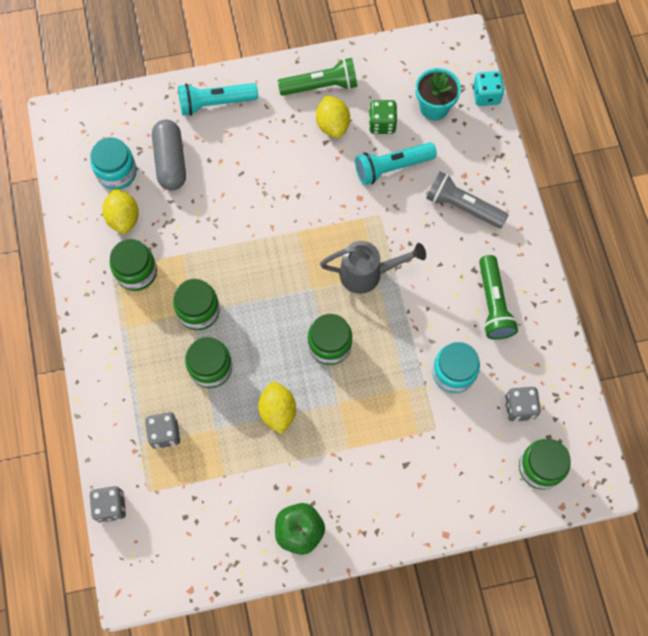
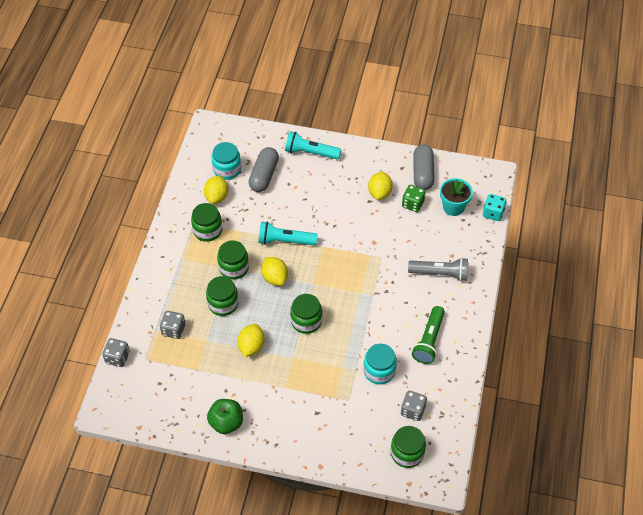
camera: 25 degrees right, 15 degrees down
green flashlight [278,58,357,96] -> none
grey watering can [320,241,426,294] -> none
turquoise flashlight [355,142,437,185] -> turquoise flashlight moved to [258,221,318,245]
grey flashlight [426,172,508,228] -> grey flashlight turned 135 degrees clockwise [408,258,468,281]
none -> yellow lemon [261,257,288,286]
none -> grey capsule [413,145,434,190]

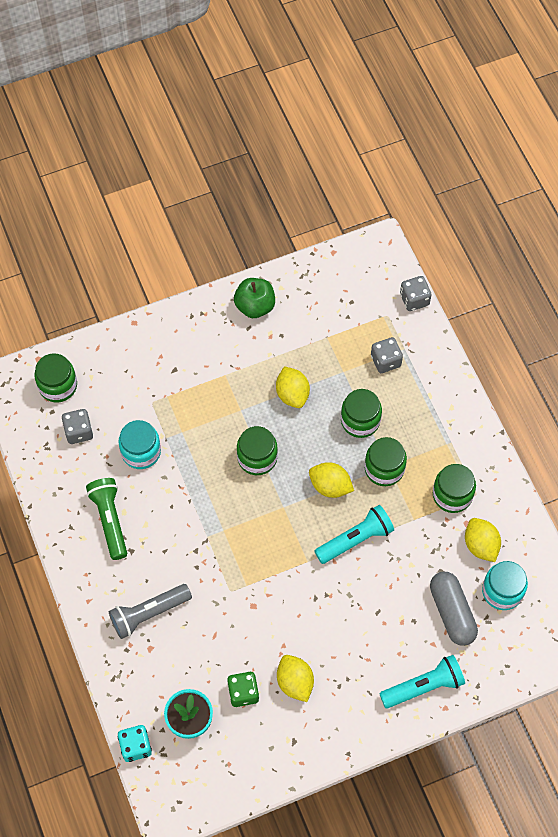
camera: 145 degrees right, 10 degrees up
grey capsule [413,145,434,190] -> none

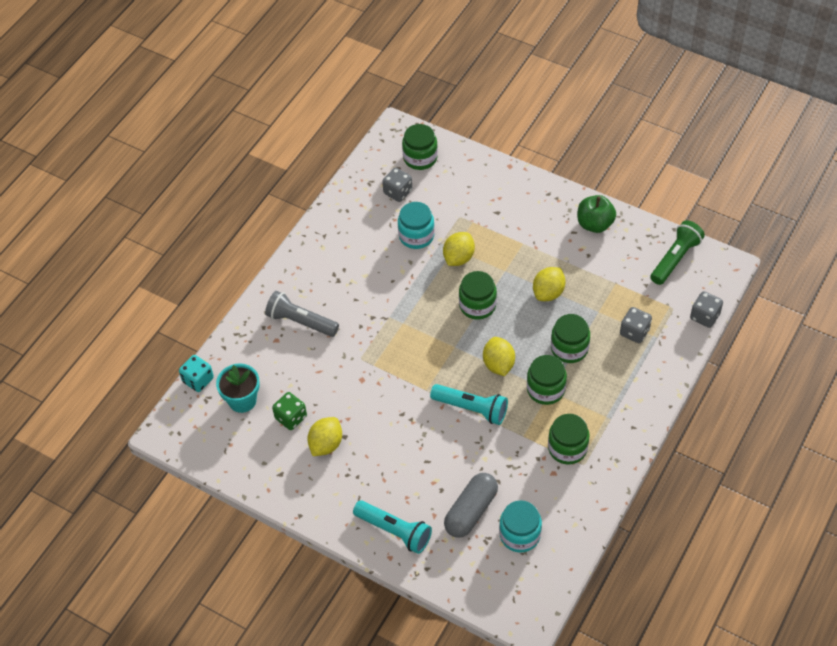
camera: 55 degrees right, 10 degrees down
green flashlight [86,478,127,560] -> green flashlight moved to [650,220,705,285]
yellow lemon [465,518,501,562] -> yellow lemon moved to [443,232,475,266]

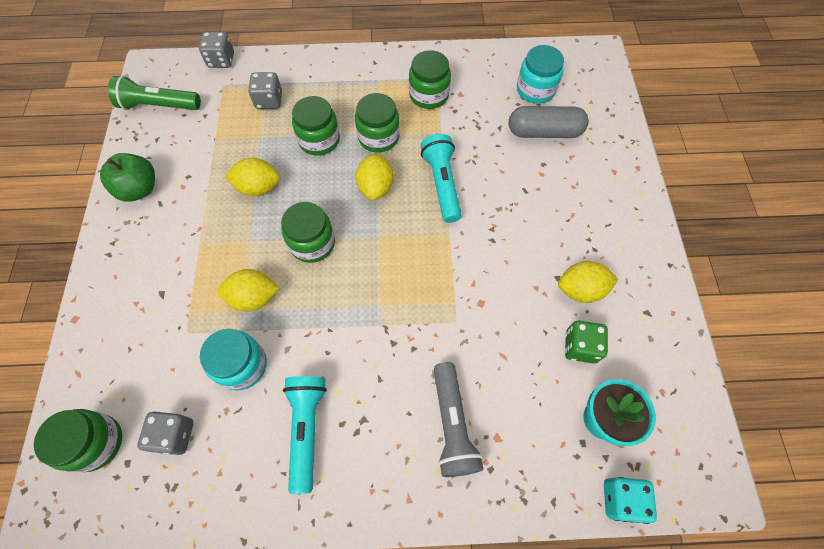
camera: 125 degrees left, 10 degrees up
turquoise flashlight [353,500,432,554] -> turquoise flashlight moved to [283,376,327,494]
yellow lemon [483,337,515,376] -> yellow lemon turned 45 degrees counterclockwise [356,153,394,200]

